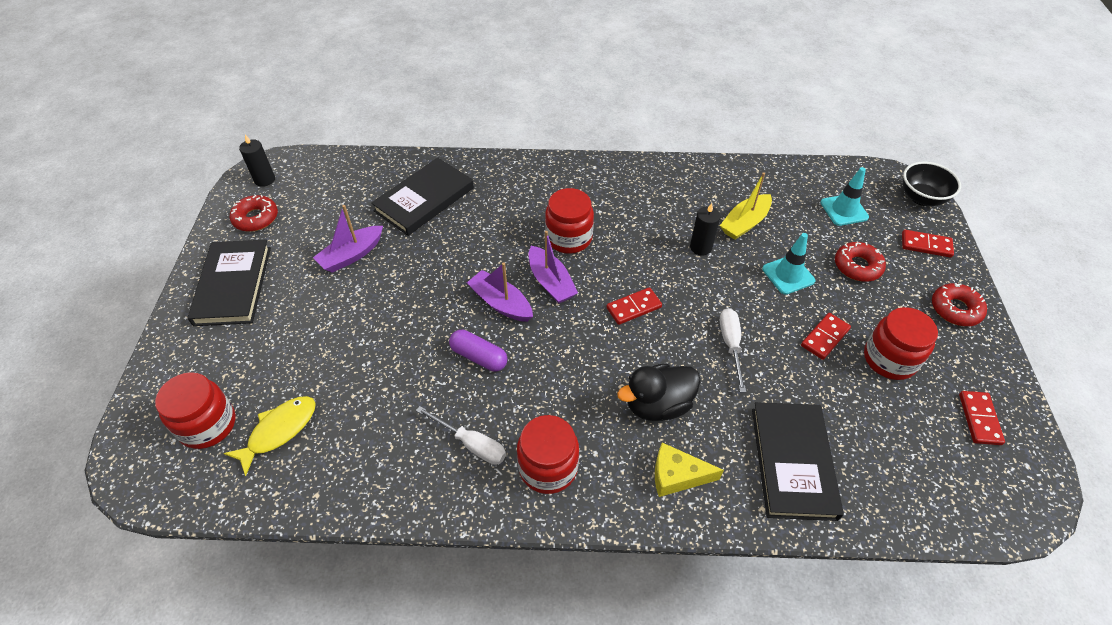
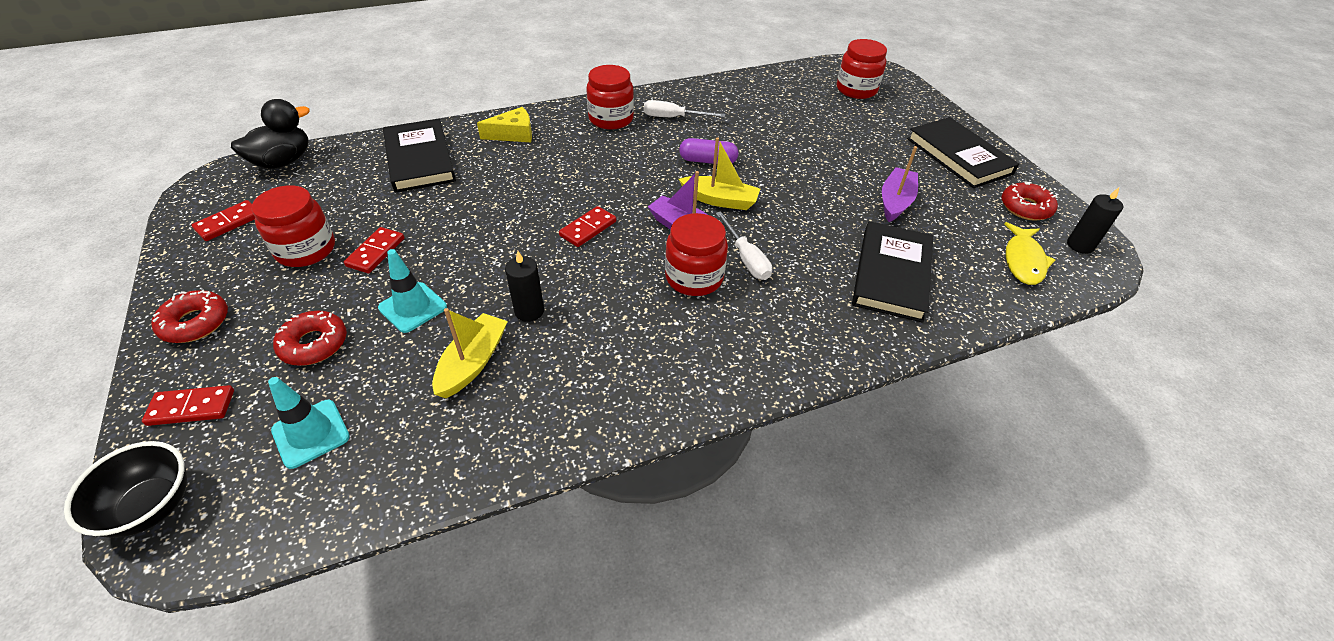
camera: 155 degrees right, 5 degrees down
yellow fish [223,396,316,476] -> yellow fish moved to [1004,222,1055,285]
purple boat [467,263,533,322] -> yellow boat [679,137,760,210]
black duck [617,364,701,421] -> black duck moved to [231,99,310,169]
white screwdriver [720,308,746,392] -> white screwdriver moved to [716,211,772,280]
red domino [959,391,1005,445] -> red domino turned 60 degrees clockwise [192,200,255,241]

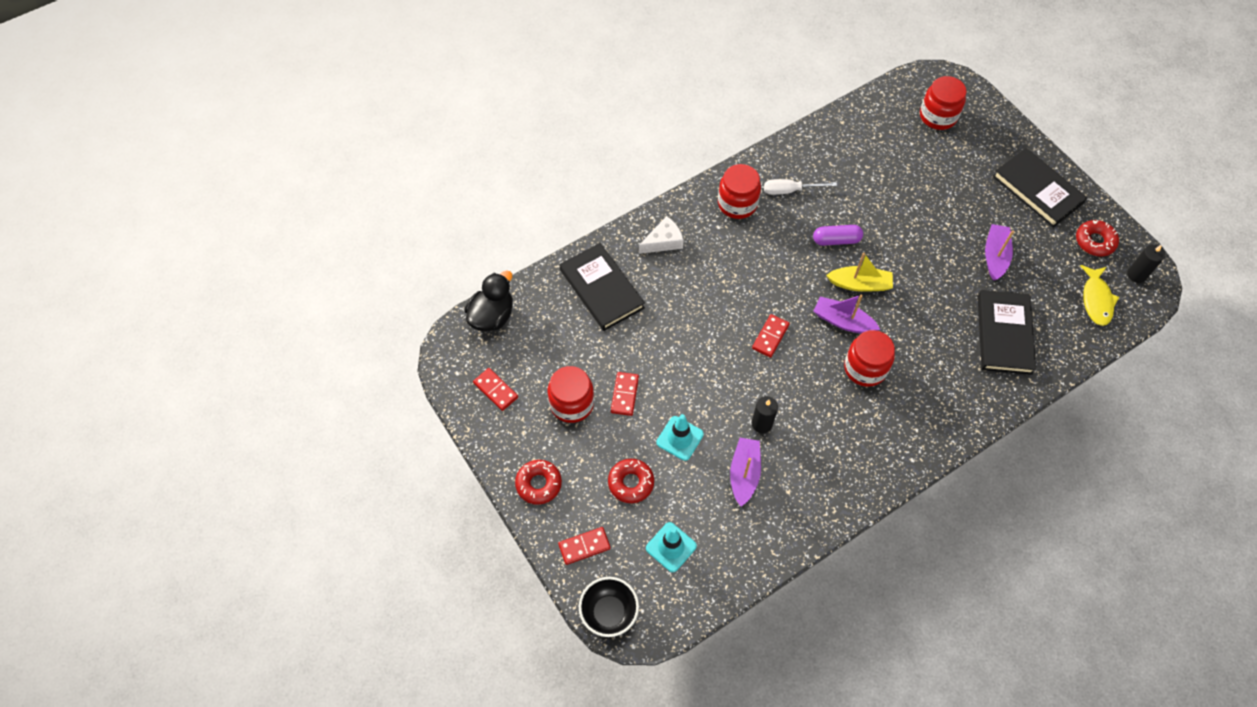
camera: 10 degrees left, 15 degrees up
red domino [192,200,255,241] -> red domino turned 75 degrees counterclockwise [473,368,518,411]
yellow boat [432,308,508,398] -> purple boat [730,438,761,506]
yellow cheese [477,107,532,142] -> white cheese [639,216,684,254]
white screwdriver [716,211,772,280] -> none

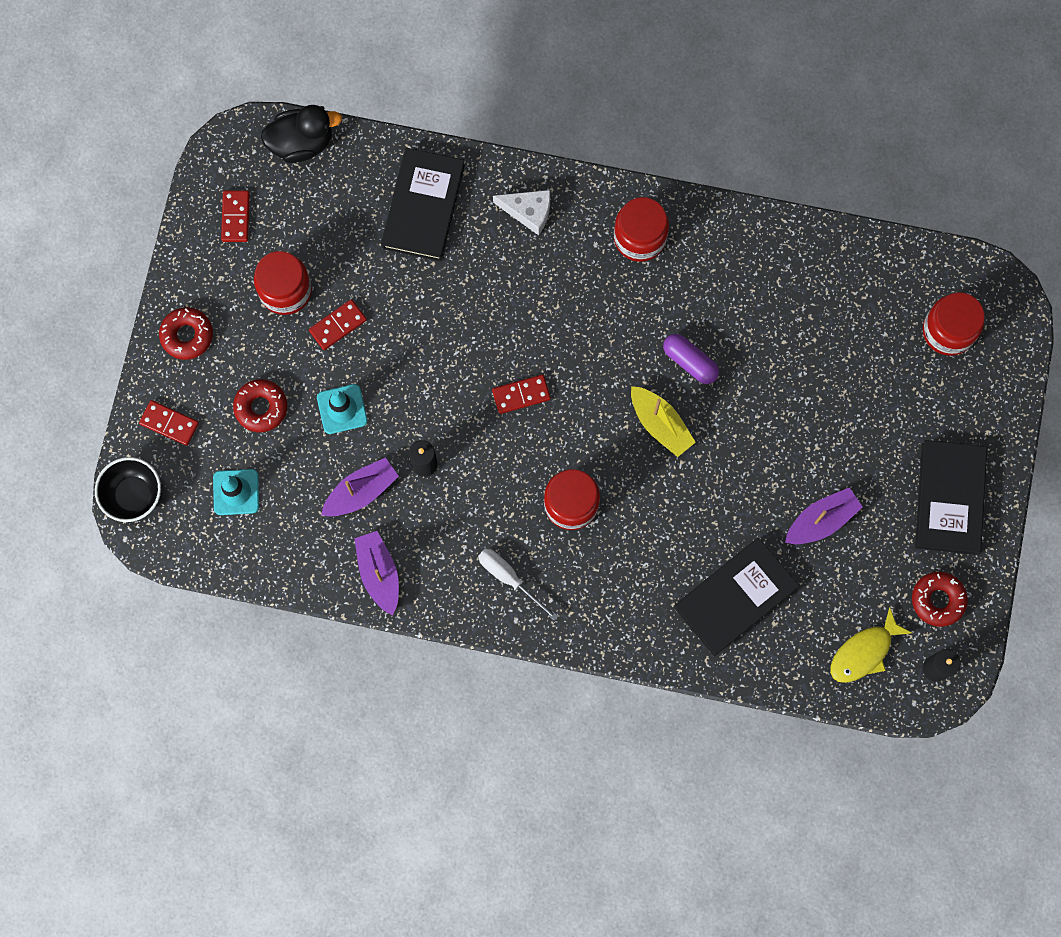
camera: 45 degrees right, 15 degrees up
white screwdriver [764,179,837,195] -> white screwdriver moved to [478,548,558,621]
purple boat [814,294,880,334] -> purple boat moved to [354,531,399,615]

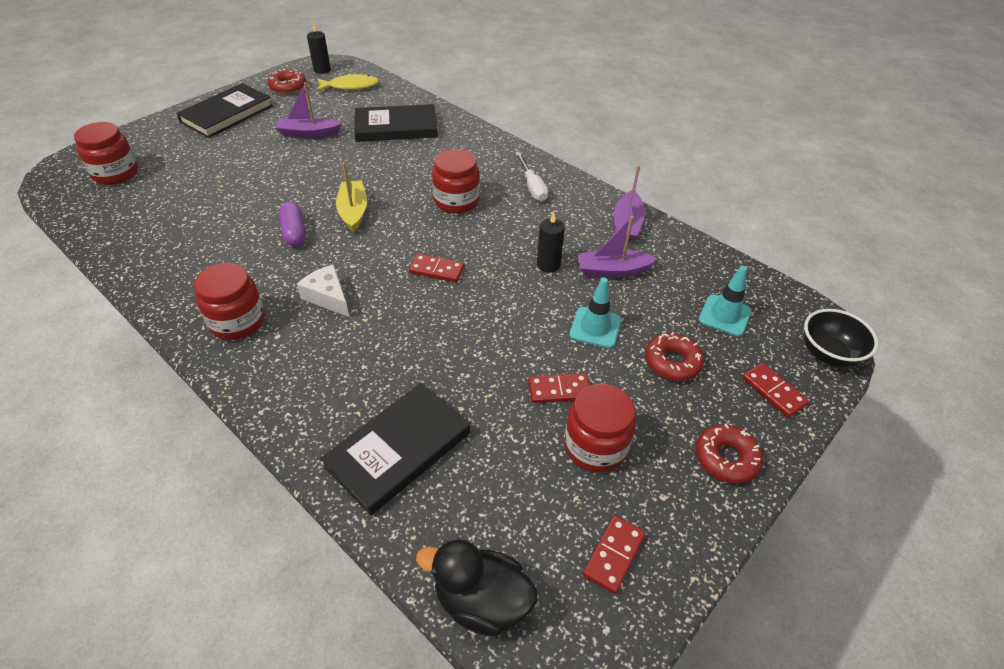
camera: 150 degrees left, 30 degrees down
white cheese [493,190,550,235] -> white cheese moved to [297,264,349,317]

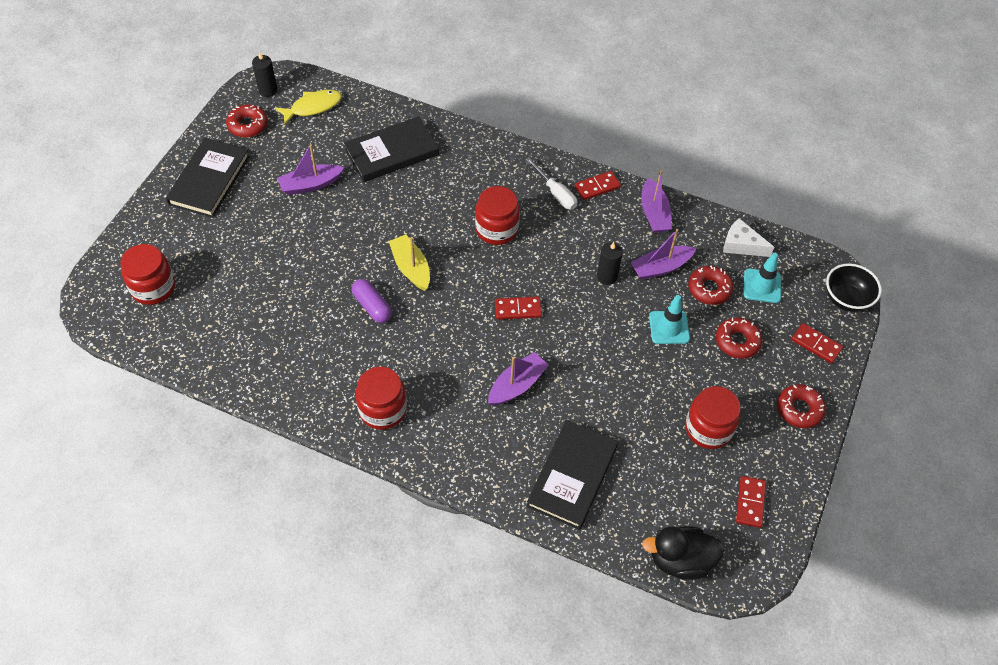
camera: 20 degrees left, 10 degrees up
white cheese [297,264,349,317] -> white cheese moved to [723,218,774,257]
red domino [528,373,590,403] -> red domino moved to [575,171,621,200]
none -> purple boat [488,352,549,405]
none -> red donut [688,265,733,305]

